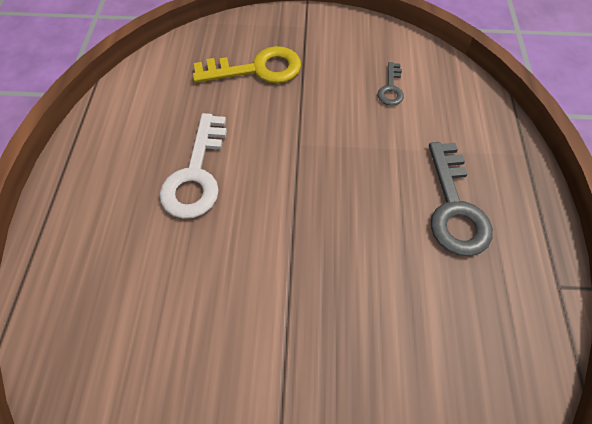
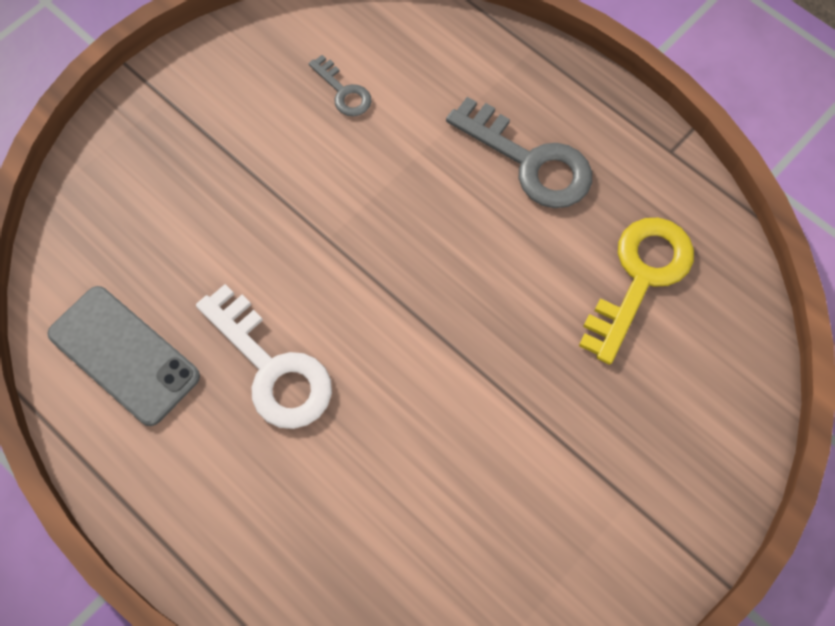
camera: 50 degrees left, 5 degrees up
yellow key [193,46,301,83] -> yellow key moved to [579,218,694,365]
none -> grey phone [47,286,200,426]

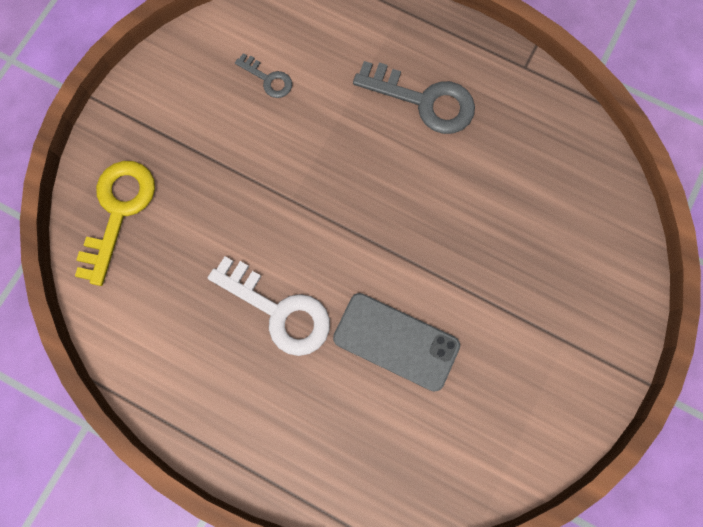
camera: 15 degrees left, 10 degrees up
grey phone [47,286,200,426] -> grey phone moved to [333,293,460,392]
yellow key [579,218,694,365] -> yellow key moved to [75,161,155,286]

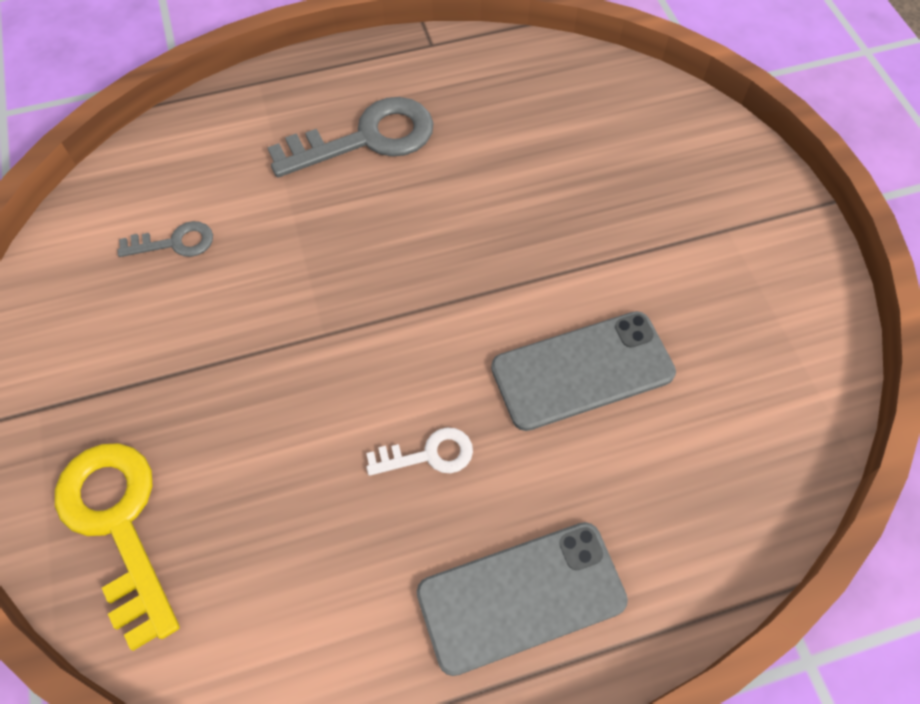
camera: 45 degrees left, 15 degrees down
white key [208,256,330,356] -> white key [366,428,473,476], size x0.52
none -> grey phone [417,522,628,676]

